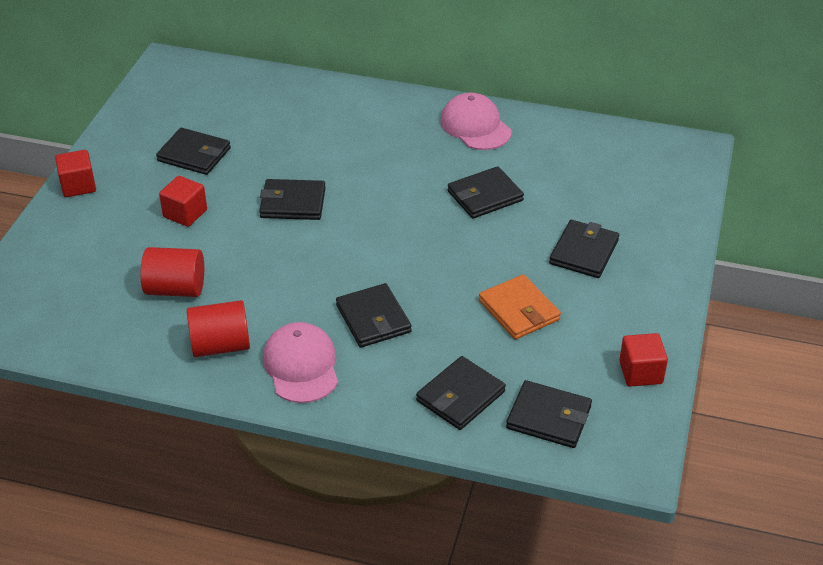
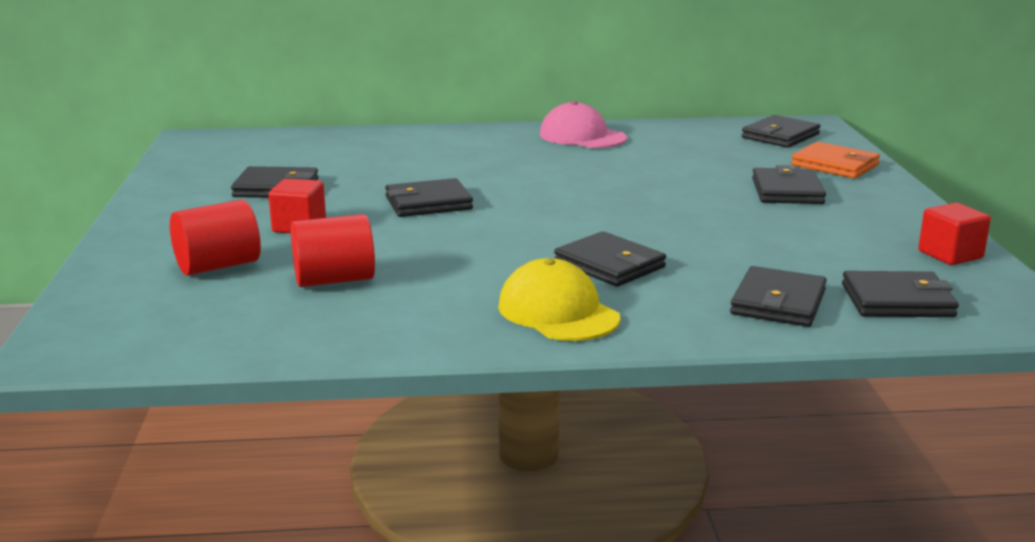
camera: 20 degrees left, 20 degrees down
red cube [55,150,96,197] -> none
red cylinder [187,300,250,357] -> red cylinder moved to [170,200,261,276]
pink cap [263,322,338,403] -> yellow cap [498,258,620,341]
black wallet [448,166,524,219] -> black wallet moved to [742,115,820,148]
orange wallet [479,274,561,340] -> orange wallet moved to [791,142,880,179]

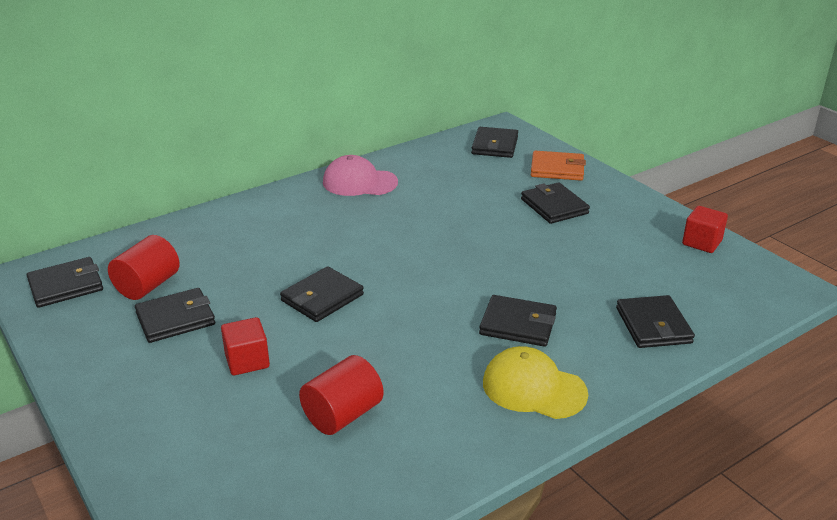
camera: 30 degrees left, 10 degrees up
red cylinder [170,200,261,276] -> red cylinder moved to [108,235,180,300]
black wallet [842,271,959,317] -> black wallet moved to [27,257,103,308]

